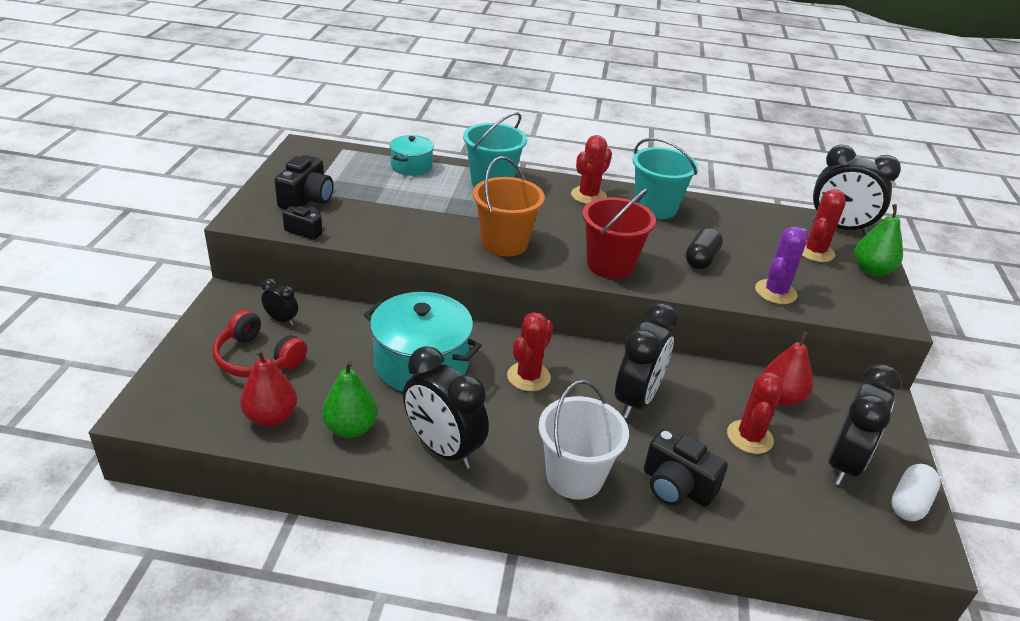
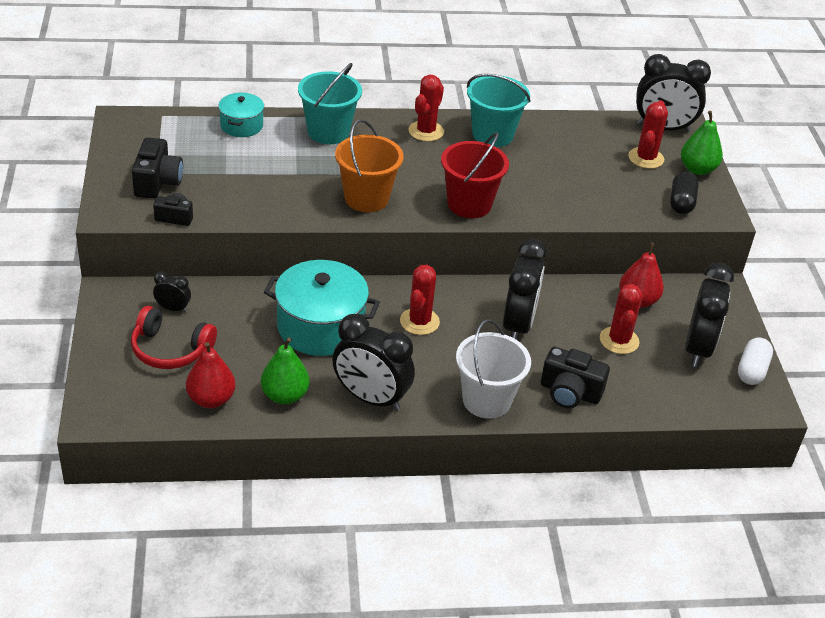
camera: 15 degrees left, 5 degrees up
black capsule [686,228,723,269] -> black capsule moved to [670,171,699,214]
purple cactus [755,227,808,304] -> none

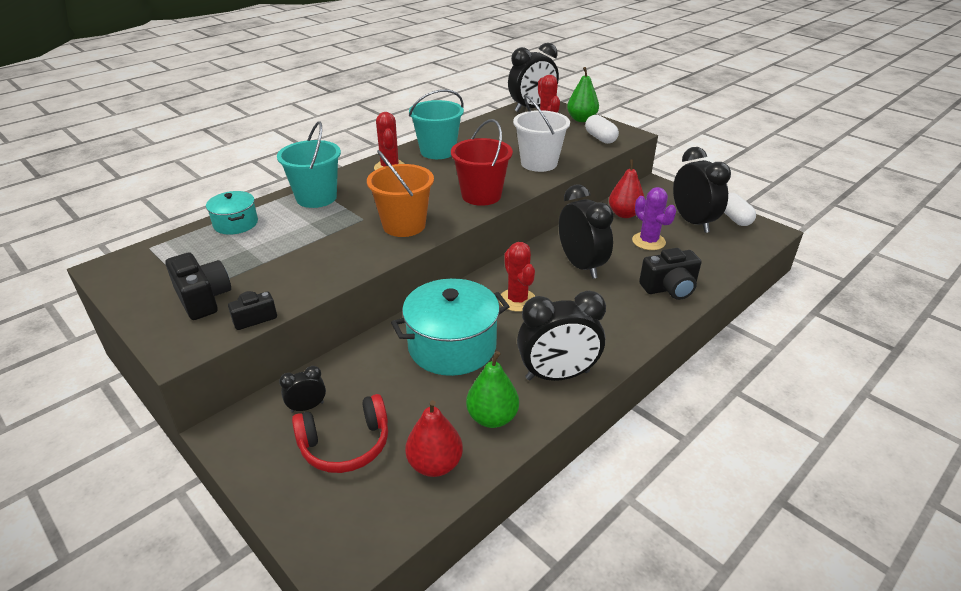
camera: 35 degrees left, 5 degrees down
white bucket [456,319,531,419] -> white bucket moved to [513,95,570,172]
red cactus [600,284,643,354] -> purple cactus [632,187,676,250]
black capsule [670,171,699,214] -> white capsule [585,115,619,144]

